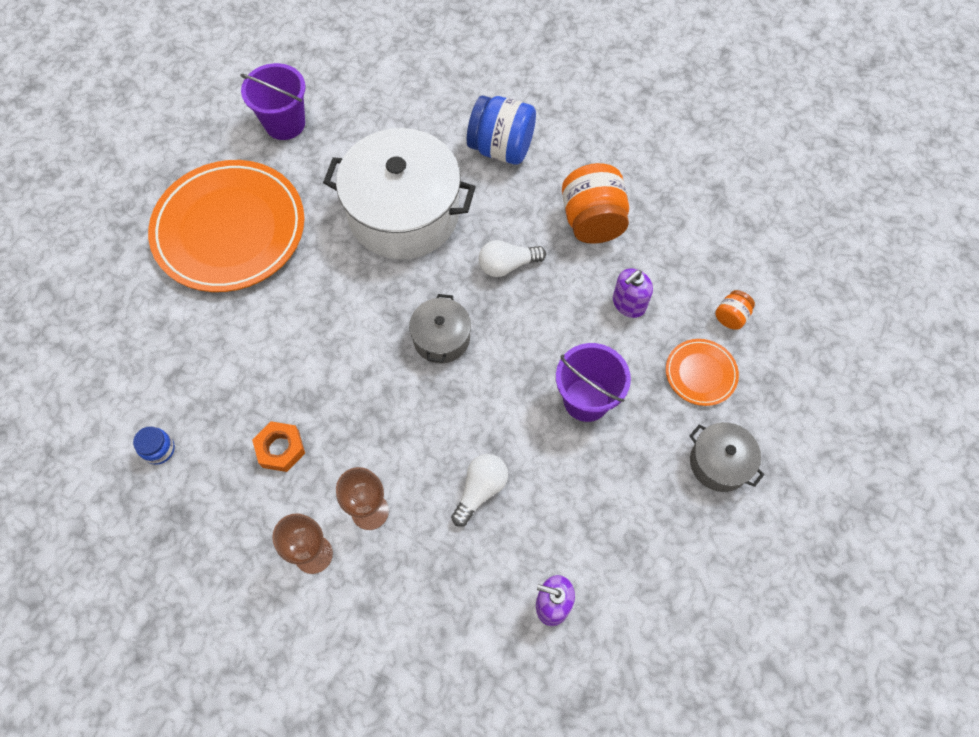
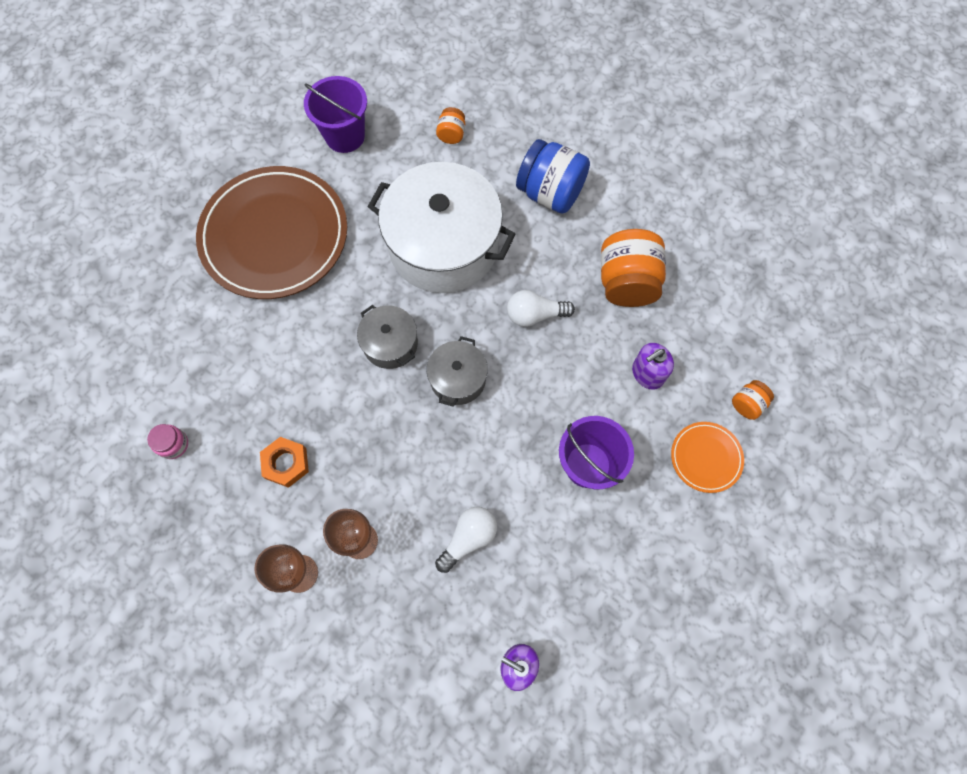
camera: 10 degrees right, 5 degrees up
blue jar [133,426,175,465] -> pink jar [147,424,188,459]
orange plate [148,160,305,292] -> brown plate [196,166,347,299]
grey pot [690,422,764,492] -> grey pot moved to [357,305,418,369]
none -> orange jar [436,107,465,144]

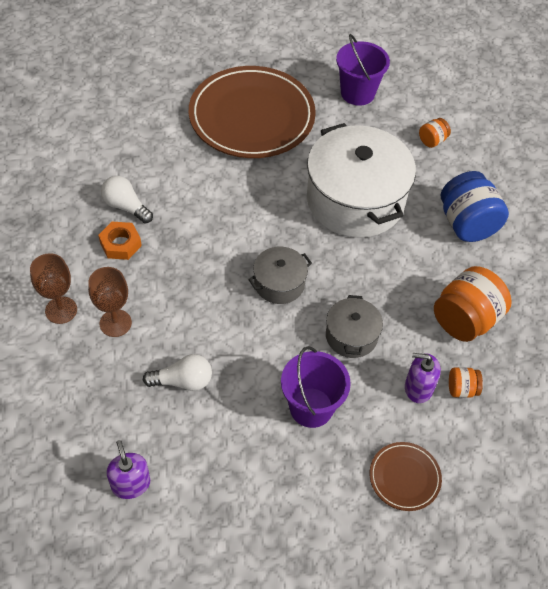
camera: 40 degrees right, 15 degrees down
pink jar [147,424,188,459] -> none
grey pot [357,305,418,369] -> grey pot moved to [326,295,383,358]
white light bulb [507,290,575,327] -> white light bulb moved to [101,176,153,223]
orange plate [671,422,744,493] -> brown plate [370,442,442,511]
orange jar [732,380,774,420] -> orange jar moved to [449,367,483,398]

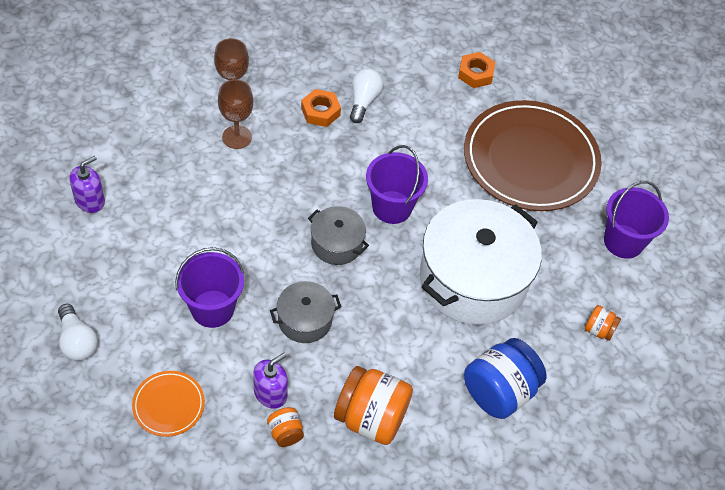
camera: 65 degrees right, 0 degrees up
white light bulb [143,354,212,391] -> white light bulb moved to [58,304,98,361]
brown plate [370,442,442,511] -> orange plate [132,371,205,437]
purple soap dispenser [405,353,441,403] -> purple soap dispenser turned 60 degrees clockwise [253,353,288,409]
none -> purple bucket [366,145,428,224]
none -> orange nut [458,52,495,88]

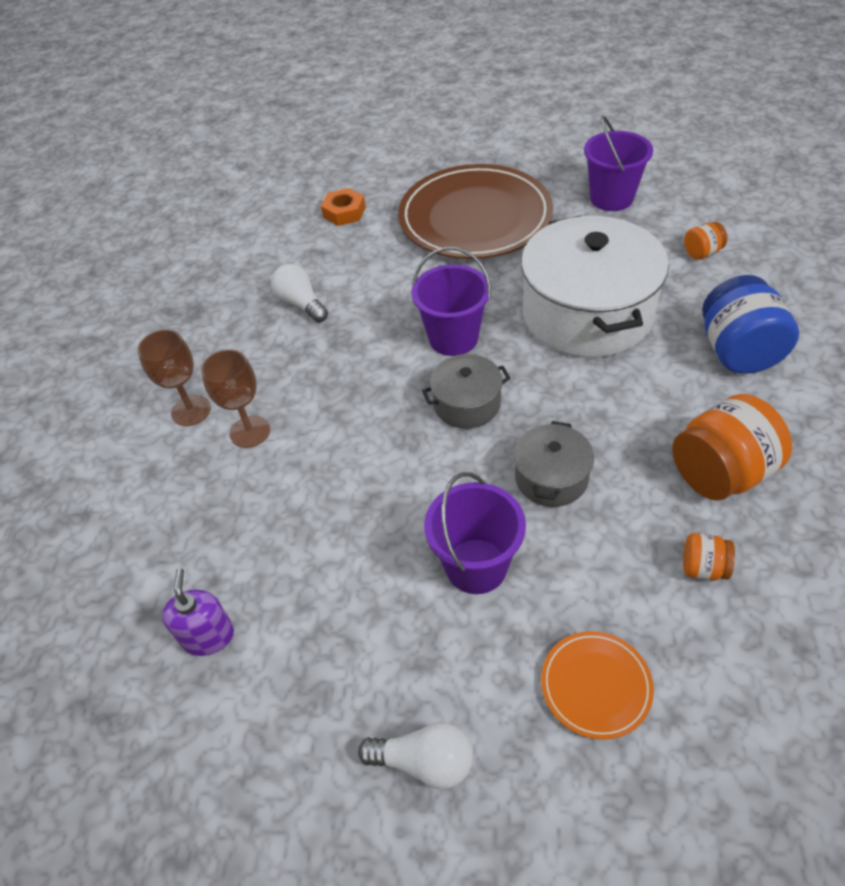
camera: 45 degrees left, 5 degrees down
purple soap dispenser [253,353,288,409] -> none
orange nut [301,89,341,127] -> none

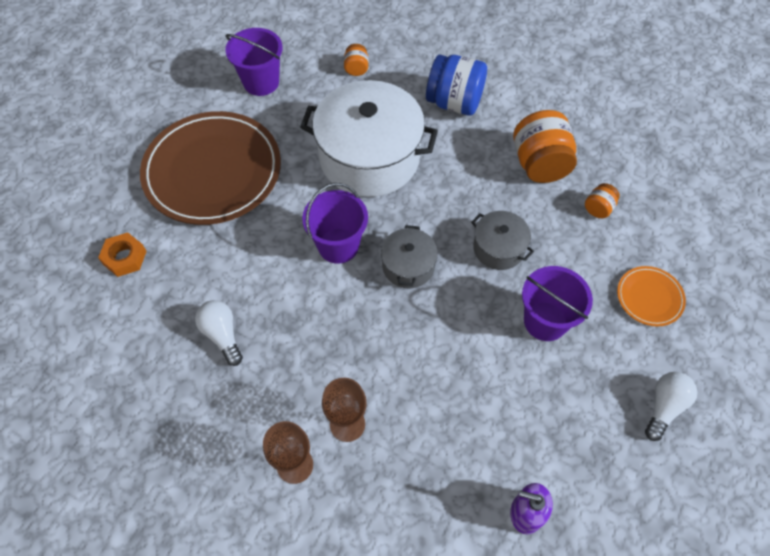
camera: 70 degrees left, 10 degrees up
white light bulb [271,264,328,323] -> white light bulb turned 75 degrees clockwise [195,300,243,366]

